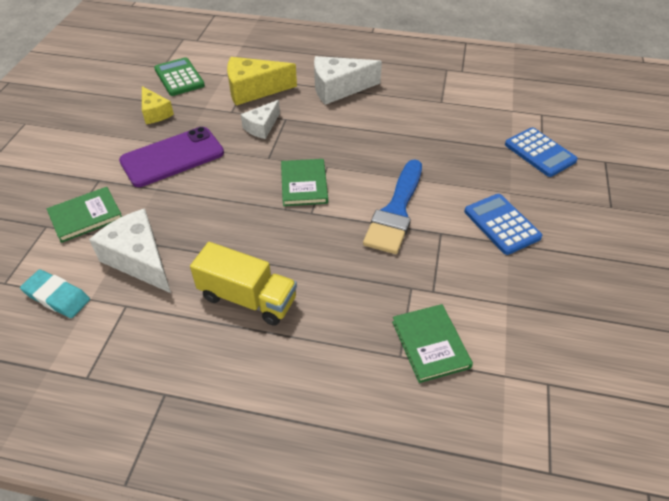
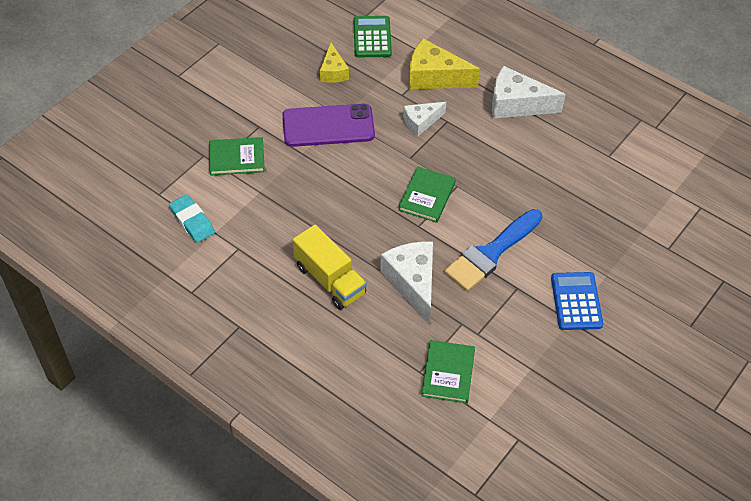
camera: 25 degrees right, 5 degrees up
white cheese [89,208,171,293] -> white cheese moved to [380,241,433,323]
blue calculator [505,127,578,177] -> none

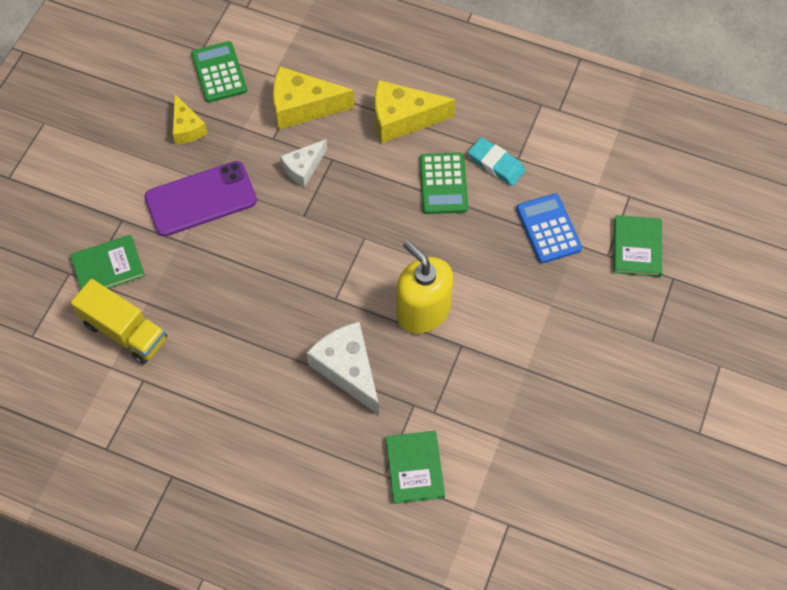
camera: 15 degrees left, 10 degrees up
turquoise eraser [169,194,215,243] -> turquoise eraser moved to [468,137,525,186]
yellow truck [293,225,367,310] -> yellow truck moved to [70,279,167,364]
green book [398,167,456,223] -> green book moved to [613,215,662,277]
blue brush [444,209,543,291] -> yellow soap dispenser [396,241,453,334]
white cheese [492,66,566,119] -> yellow cheese [375,80,456,143]
blue calculator [551,272,603,330] -> blue calculator moved to [516,193,582,263]
none -> green calculator [420,153,468,214]

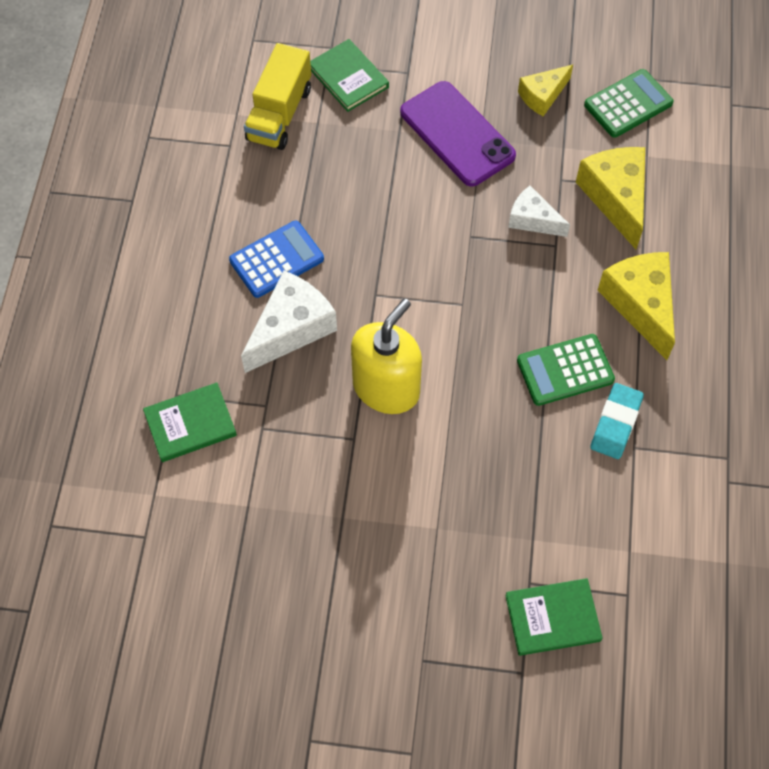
camera: 75 degrees right, 0 degrees up
blue calculator [516,193,582,263] -> blue calculator moved to [229,221,324,298]

